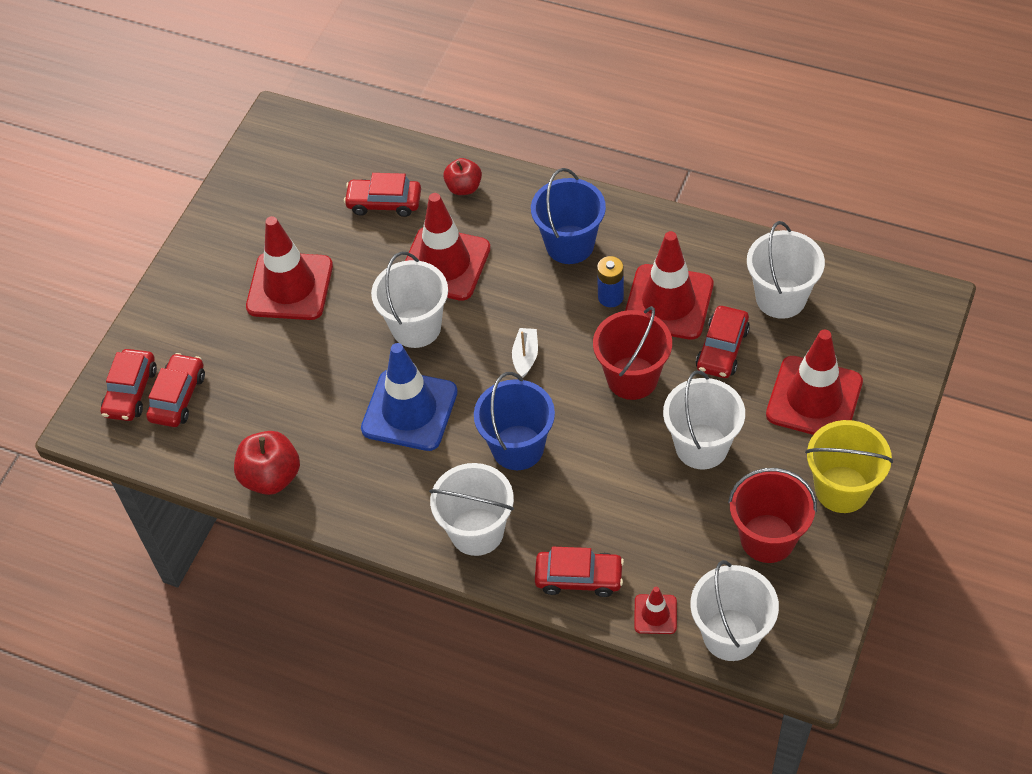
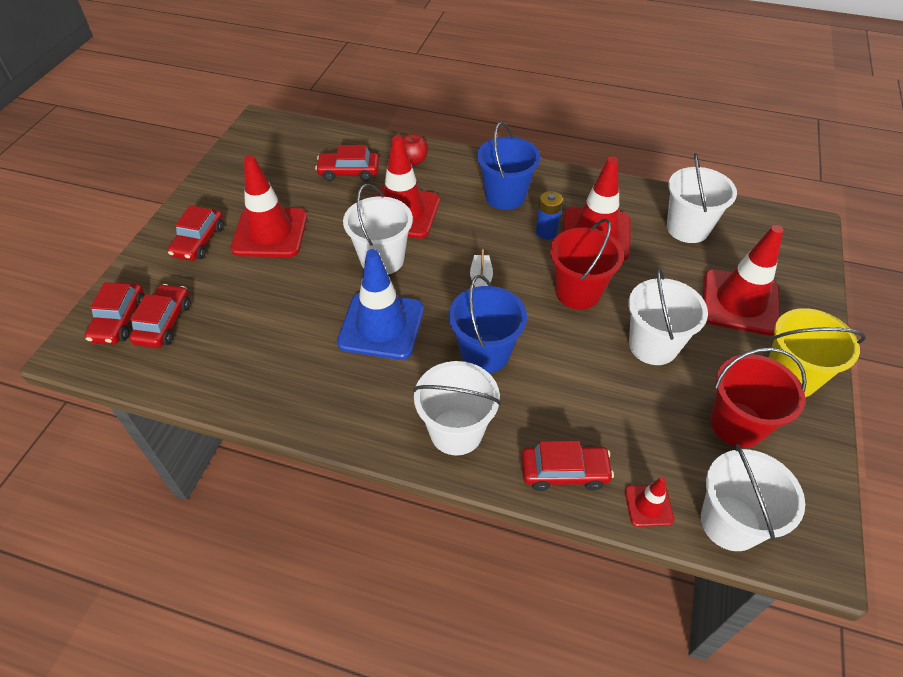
camera: 10 degrees left, 5 degrees down
red apple [234,431,300,495] -> none
red car [696,306,750,378] -> red car moved to [167,205,224,261]

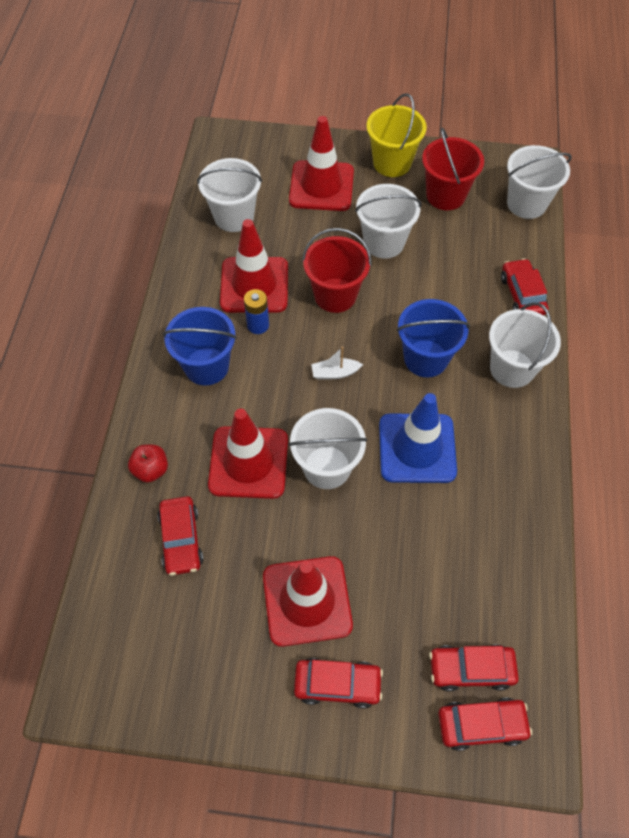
camera: 100 degrees left, 10 degrees up
red traffic cone [625,476,674,527] -> none

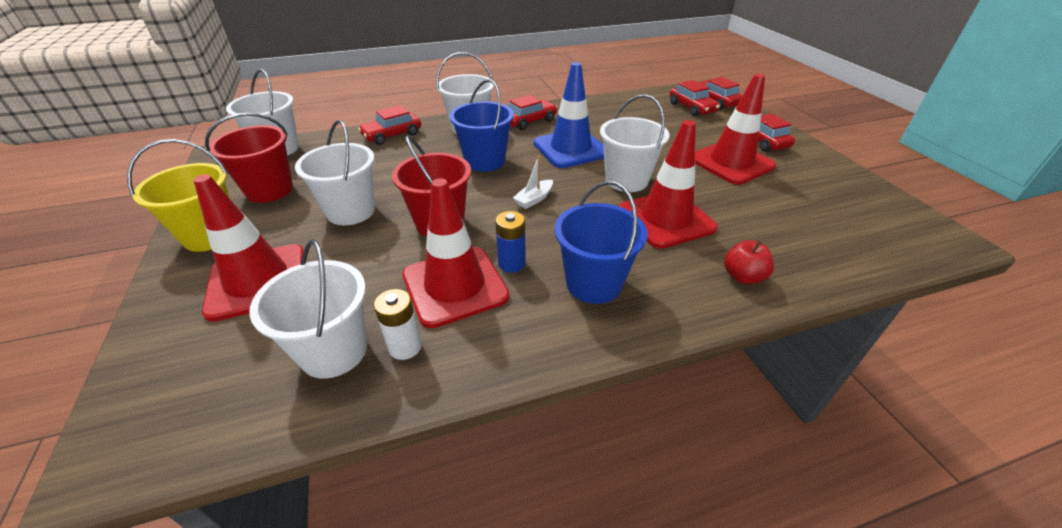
camera: 115 degrees left, 20 degrees down
red car [158,496,203,576] -> red car moved to [509,95,557,130]
white boat [311,347,363,379] -> white boat turned 75 degrees clockwise [513,156,553,209]
none -> white battery [374,289,422,360]

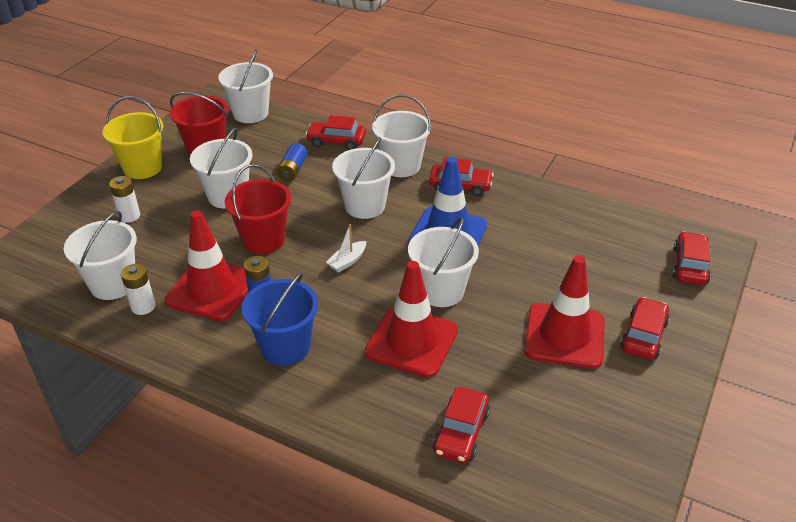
camera: 45 degrees right, 0 degrees up
red traffic cone [194,174,304,322] -> white battery [109,176,140,223]
blue bucket [449,79,514,172] -> white bucket [332,137,395,219]
white boat [513,156,553,209] -> white boat turned 45 degrees counterclockwise [326,224,366,273]
red car [670,80,720,116] -> red car moved to [433,387,490,463]
red apple [724,240,774,284] -> none
none -> blue battery [277,143,307,182]

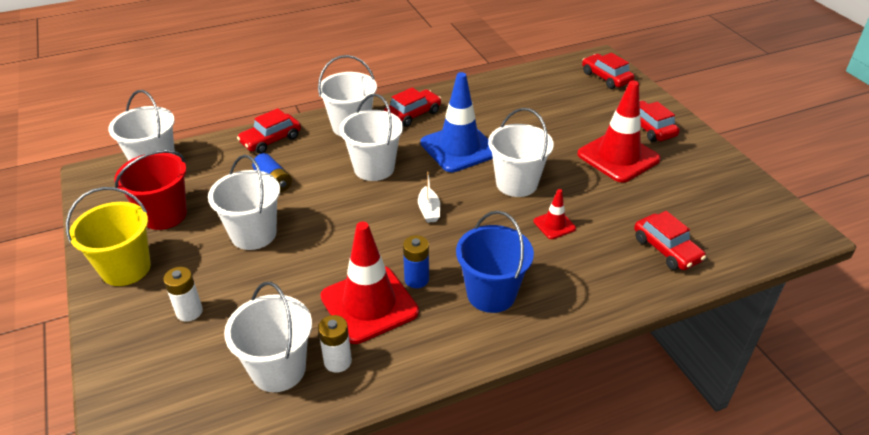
camera: 50 degrees left, 0 degrees up
red bucket [225,164,291,254] -> none
red traffic cone [365,261,458,378] -> red traffic cone [533,189,576,239], size x0.47

